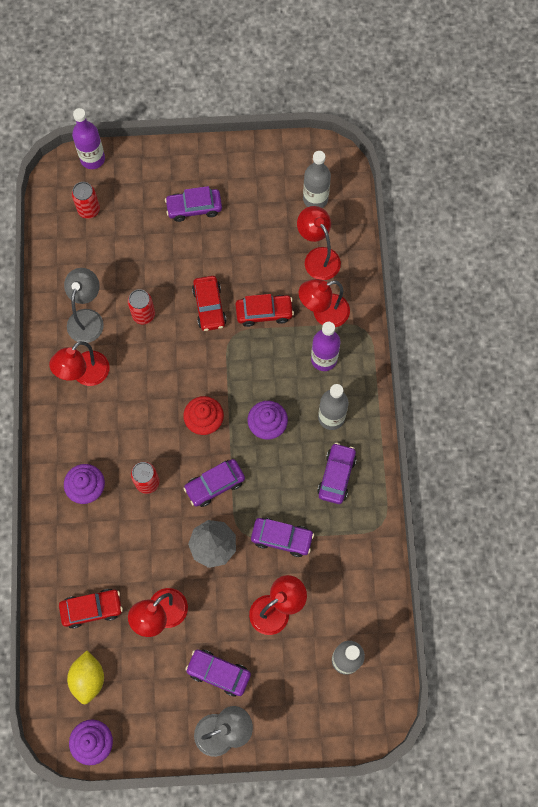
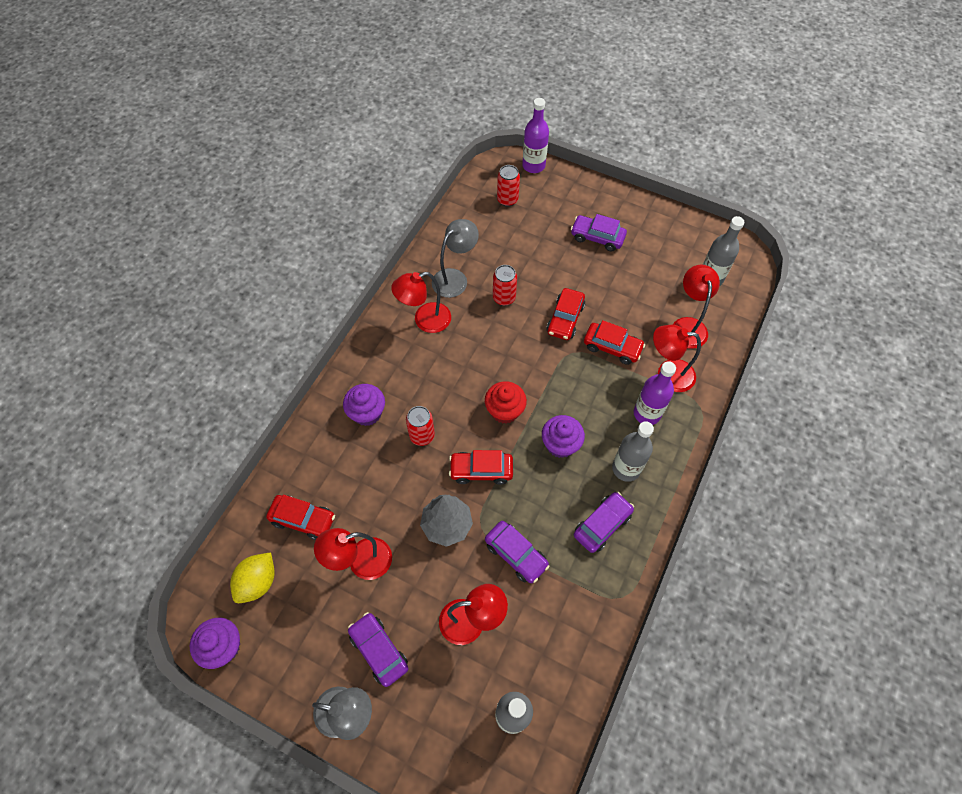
camera: 30 degrees right, 10 degrees down
purple car [183,459,245,507] -> red car [449,450,513,485]

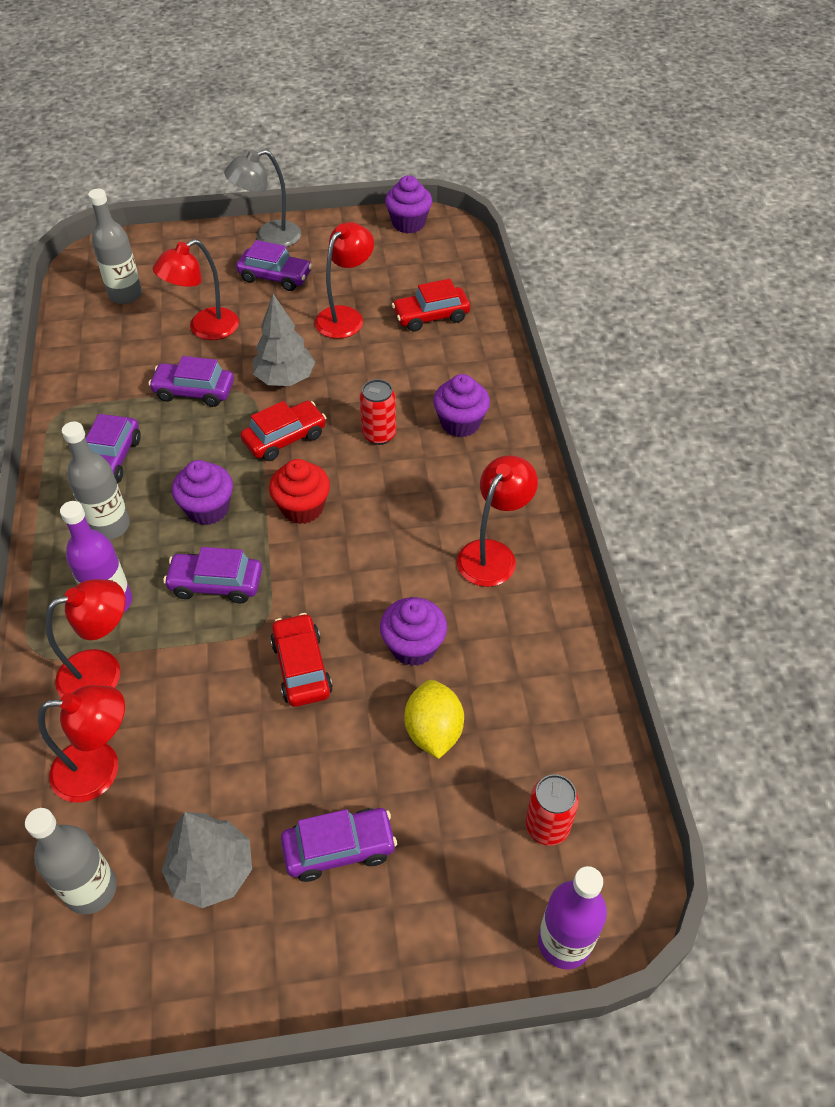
camera: 145 degrees right, 10 degrees down
yellow lemon [230,552,275,603] -> yellow lemon moved to [404,680,464,759]
grey lamp [432,219,479,298] -> none
red can [493,265,517,306] -> purple cupcake [380,597,447,666]
red car [584,320,645,365] -> none
red lamp [673,265,720,349] -> red lamp turned 60 degrees counterclockwise [38,685,125,802]
none -> grey tree [162,812,252,908]
none -> purple car [163,547,262,604]

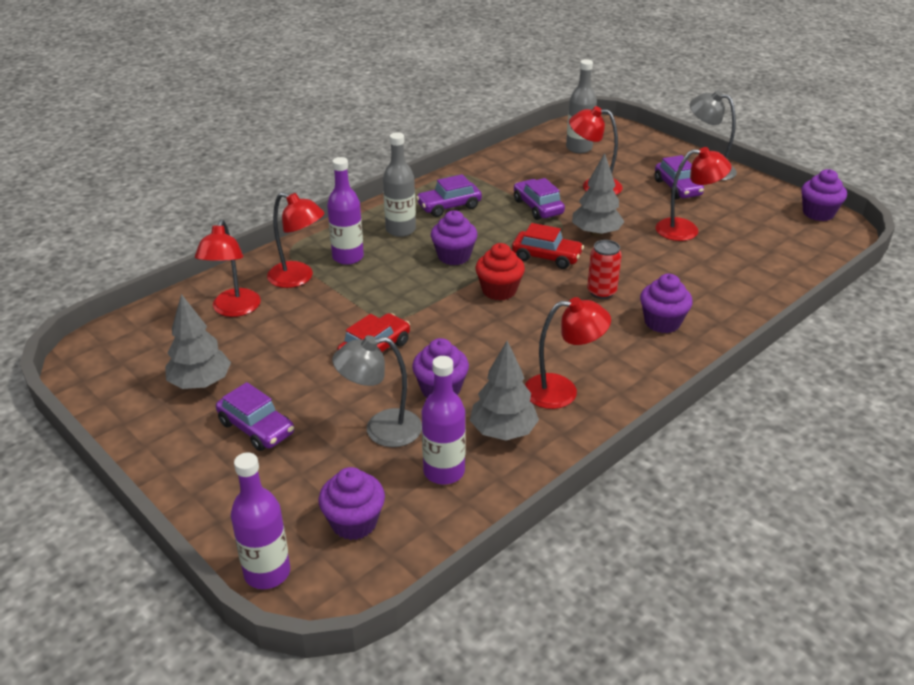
camera: 55 degrees right, 15 degrees down
grey bottle [25,808,117,915] -> none
red lamp [38,685,125,802] -> red lamp turned 45 degrees clockwise [195,219,261,317]
purple car [163,547,262,604] -> none
red car [392,279,470,332] -> none
yellow lemon [404,680,464,759] -> grey lamp [332,335,422,447]
red can [525,774,579,846] -> purple cupcake [319,467,385,540]
none -> purple bottle [422,356,466,484]
none -> grey tree [470,341,539,440]

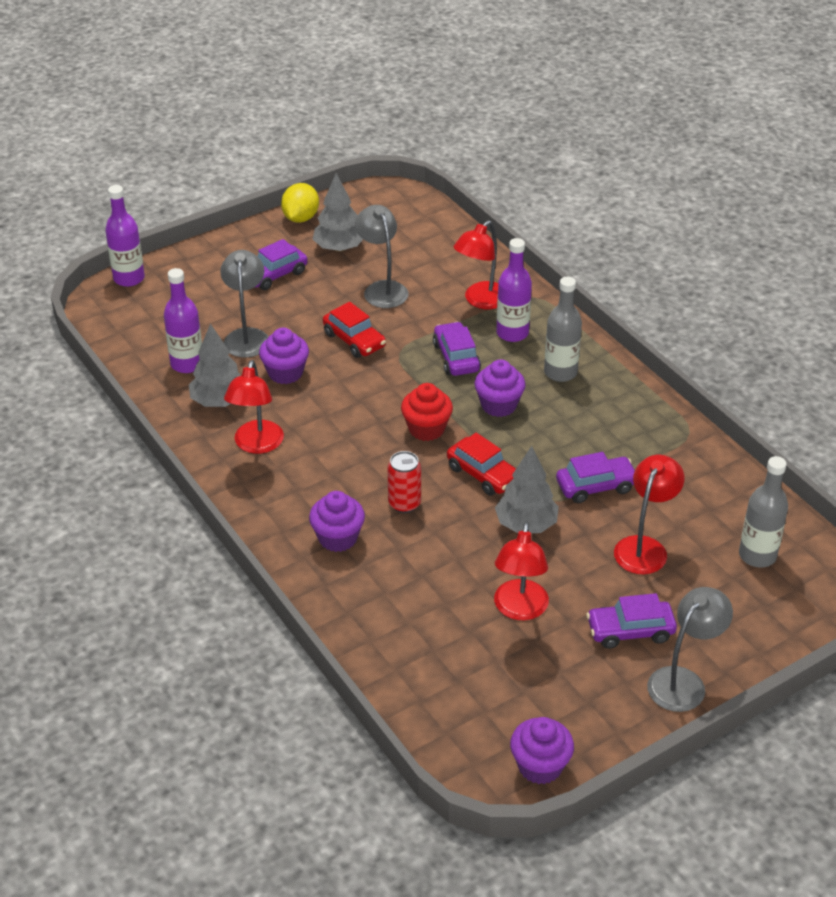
camera: 100 degrees right, 5 degrees up
red lamp [195,219,261,317] -> none
purple cupcake [319,467,385,540] -> none
purple car [416,174,482,217] -> purple car moved to [433,322,481,376]
red car [512,223,584,269] -> red car turned 75 degrees counterclockwise [447,433,516,496]
none -> yellow lemon [281,183,319,223]
none -> grey lamp [355,205,408,308]

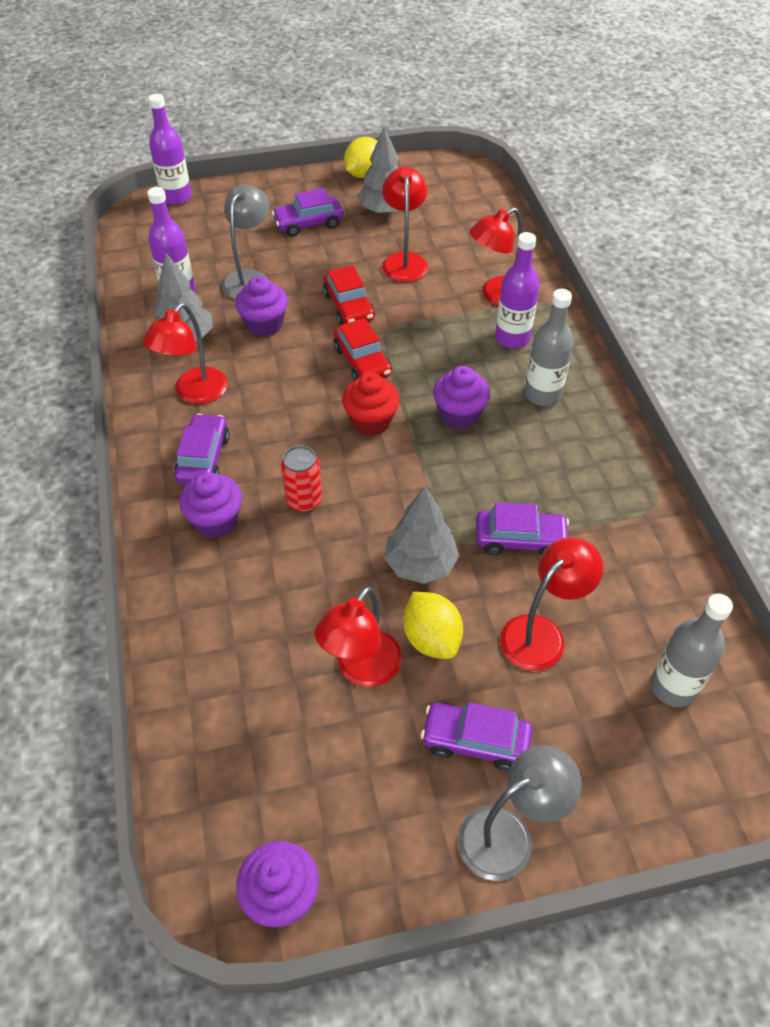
camera: 20 degrees right, 10 degrees up
grey lamp [355,205,408,308] -> red lamp [382,167,428,282]
purple car [433,322,481,376] -> purple car moved to [174,413,230,485]
red car [447,433,516,496] -> red car moved to [333,318,392,381]
none -> yellow lemon [403,592,463,659]

